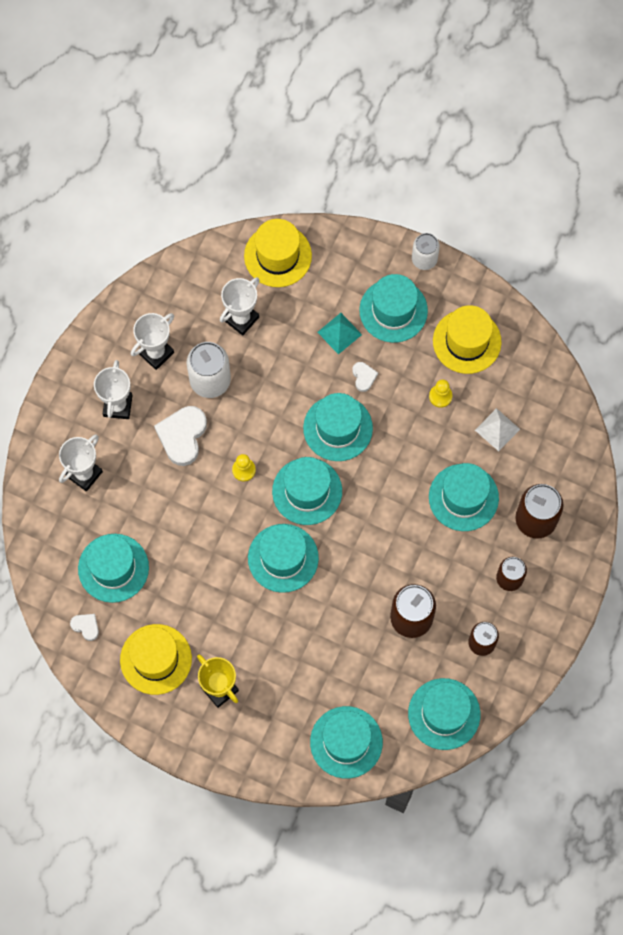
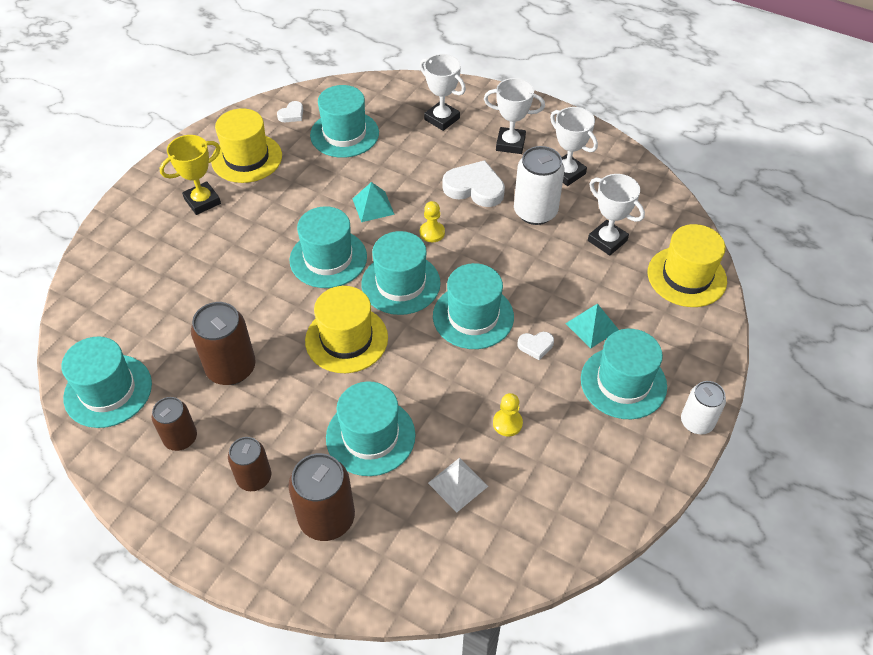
camera: 95 degrees right, 20 degrees down
turquoise hat [310,706,383,779] -> none
yellow hat [433,305,502,374] -> yellow hat moved to [305,286,388,373]
none -> turquoise pyramid [353,182,395,222]

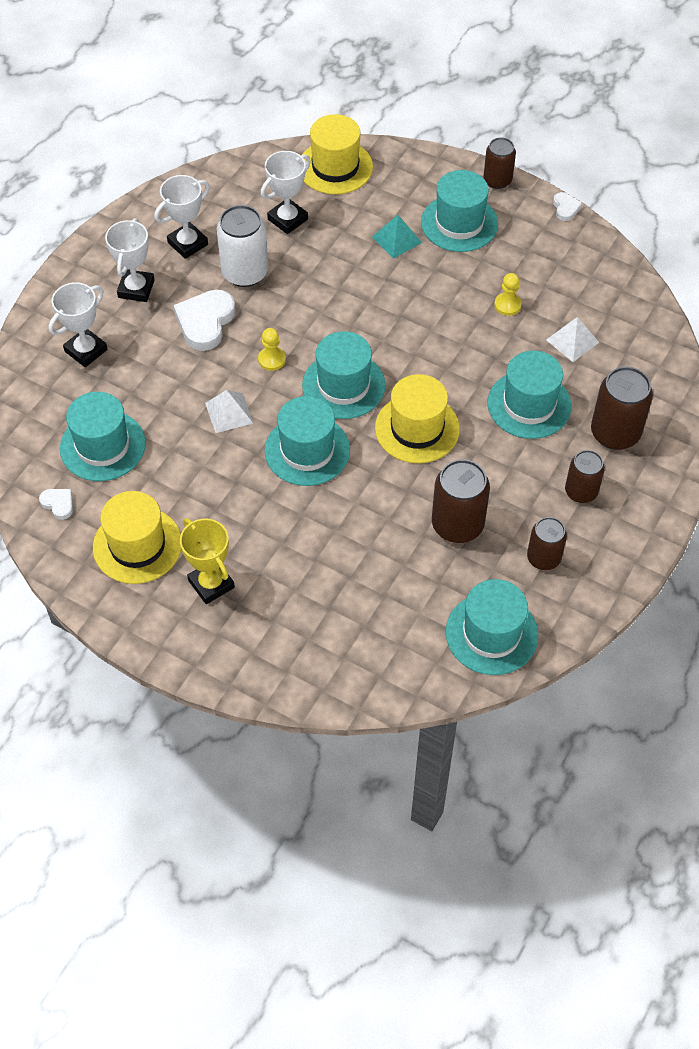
camera: 90 degrees left, 5 degrees up
turquoise pyramid [353,182,395,222] -> white pyramid [205,390,253,433]
turquoise hat [433,263,514,349] -> none
white heart [518,332,554,360] -> white heart moved to [553,192,582,221]
white can [681,381,726,434] -> brown can [483,137,516,189]

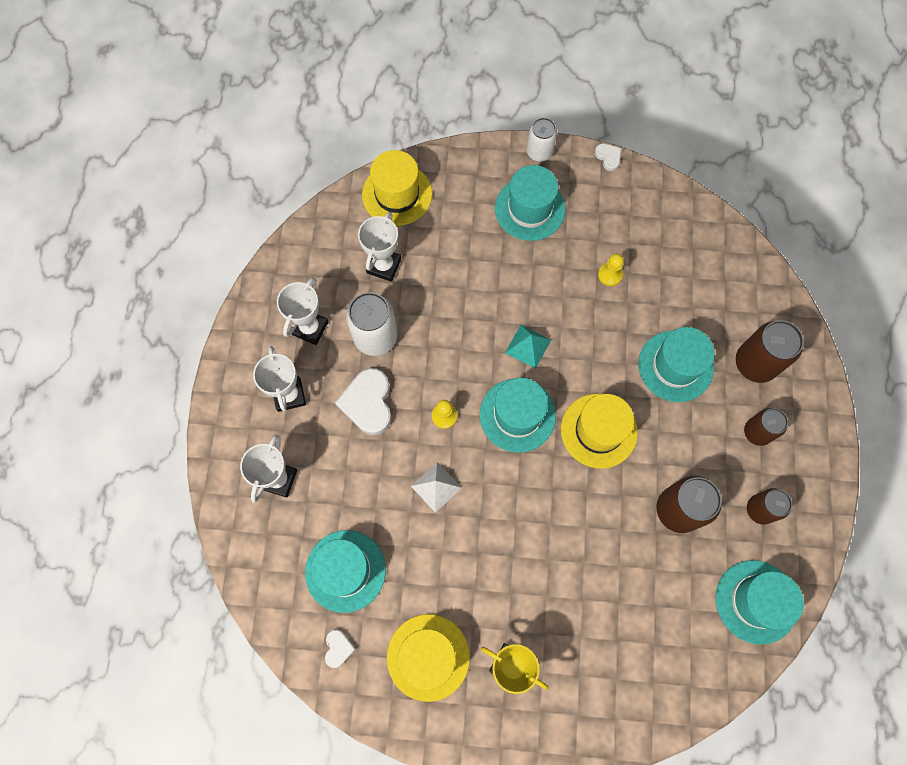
camera: 25 degrees left, 15 degrees up
white heart [39,489,73,520] -> white heart turned 75 degrees clockwise [325,630,356,668]
turquoise hat [265,396,350,486] -> none
turquoise pyramid [372,215,422,259] -> turquoise pyramid moved to [505,325,551,369]
brown can [483,137,516,189] -> white can [527,118,557,162]
white pyramid [546,317,599,362] -> none

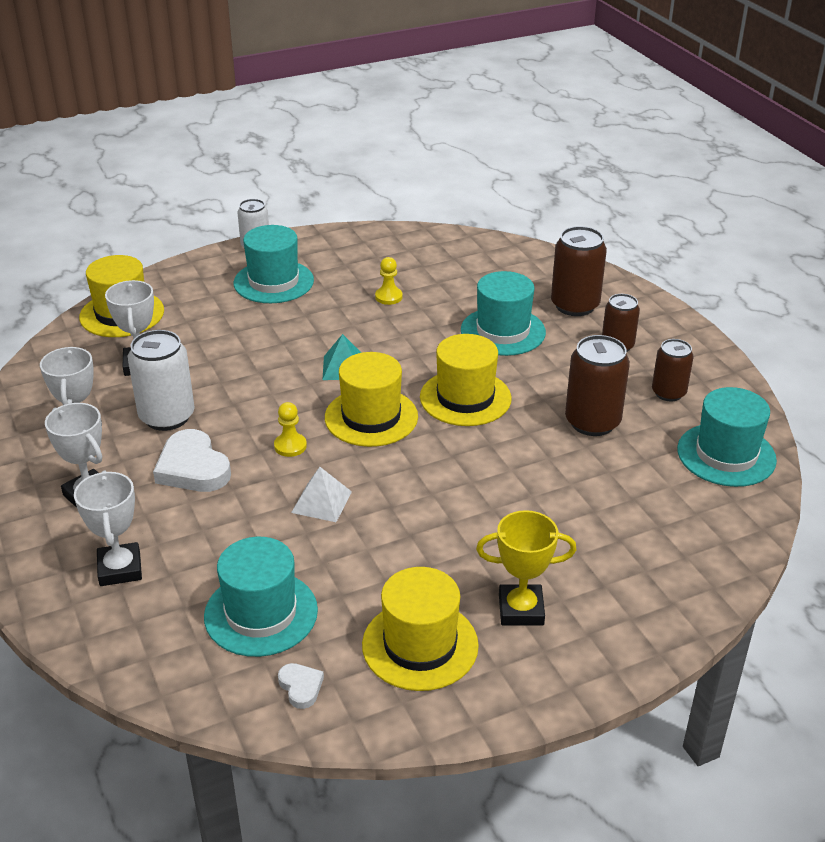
camera: 30 degrees left, 35 degrees down
turquoise hat [480,378,556,453] -> yellow hat [325,352,418,447]
white heart [595,144,621,171] -> none

